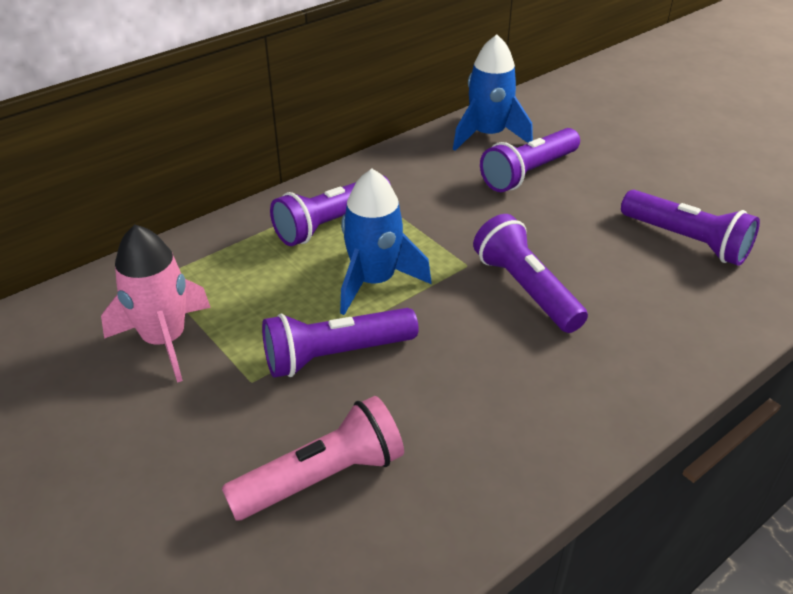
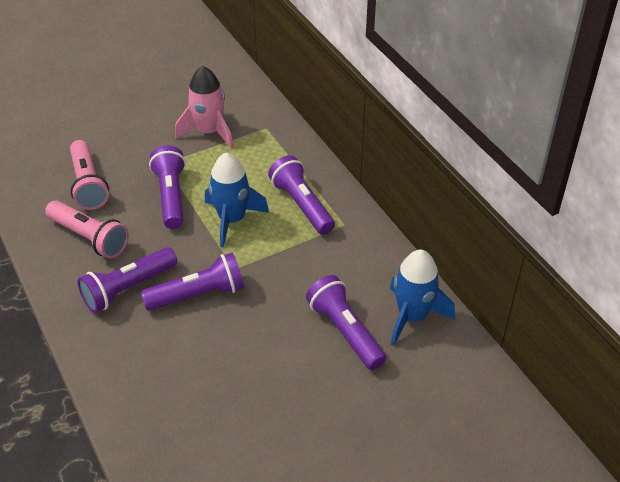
camera: 100 degrees right, 5 degrees up
purple flashlight [621,190,760,266] -> purple flashlight moved to [77,247,177,313]
none -> pink flashlight [45,200,129,259]

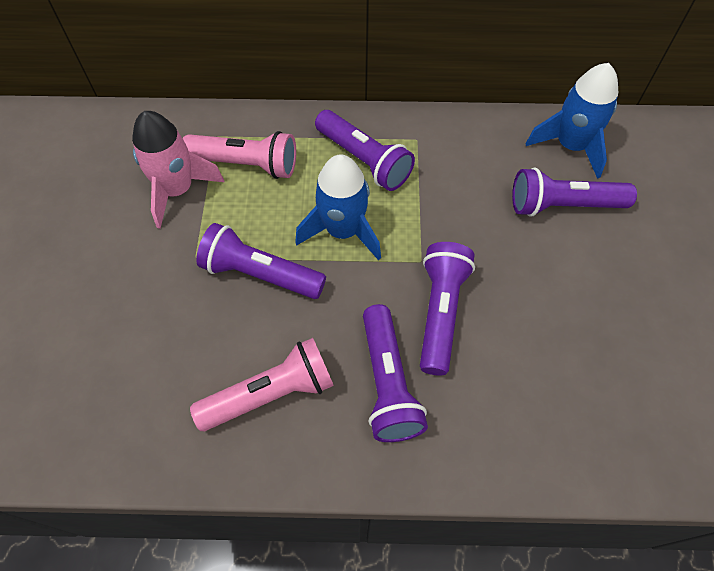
camera: 60 degrees left, 15 degrees up
pink flashlight [70,140,109,210] -> pink flashlight moved to [183,131,296,179]
purple flashlight [268,155,335,235] -> purple flashlight turned 135 degrees counterclockwise [315,110,415,191]

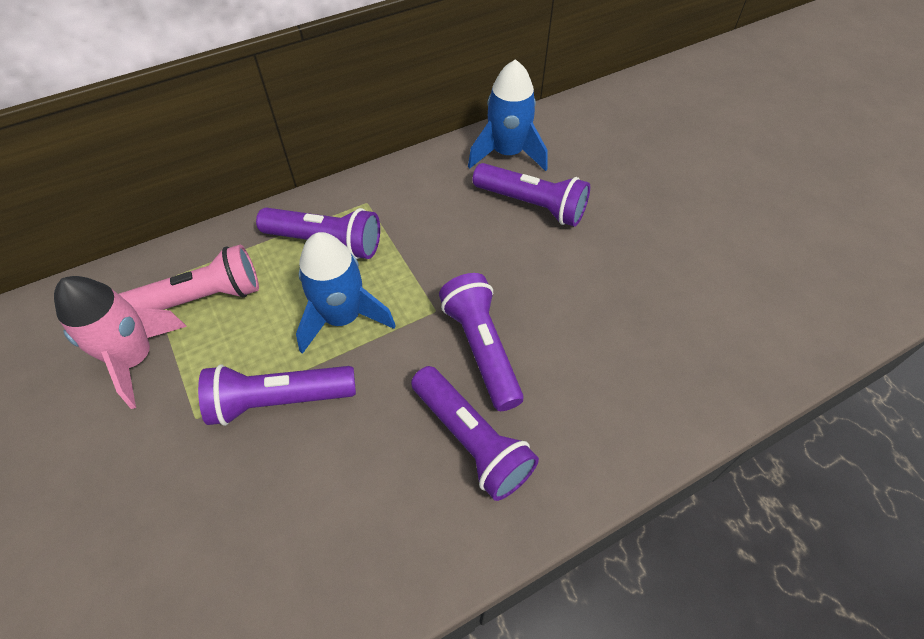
camera: 30 degrees left, 5 degrees down
pink flashlight [190,338,334,431] -> none
purple flashlight [512,167,637,217] -> purple flashlight turned 120 degrees counterclockwise [473,163,590,227]

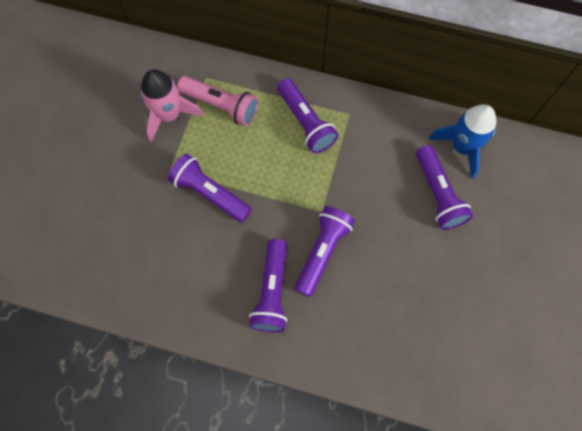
camera: 45 degrees right, 15 degrees up
blue rocket [296,232,396,354] -> none

